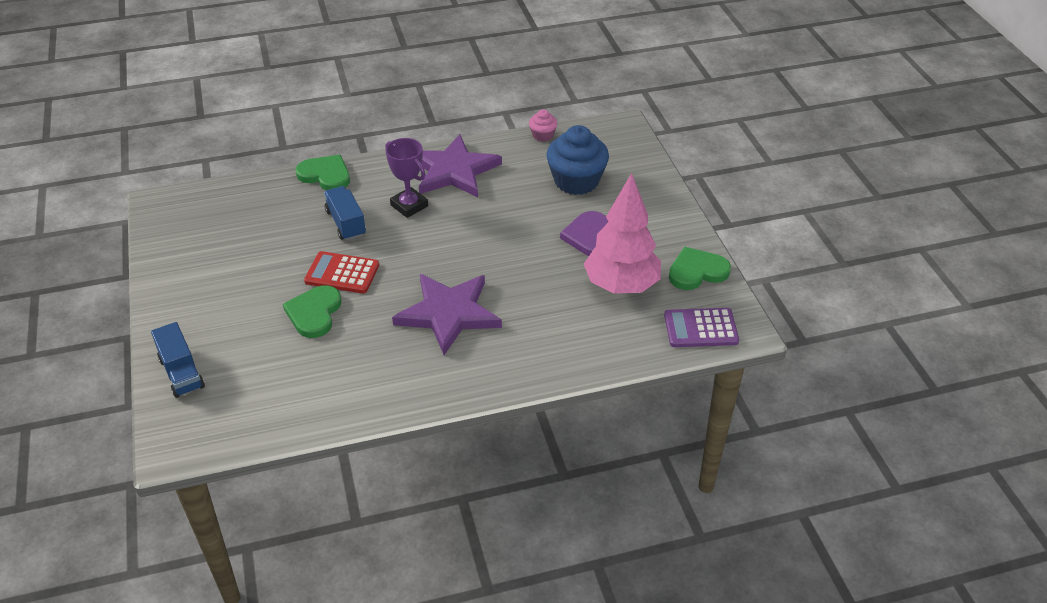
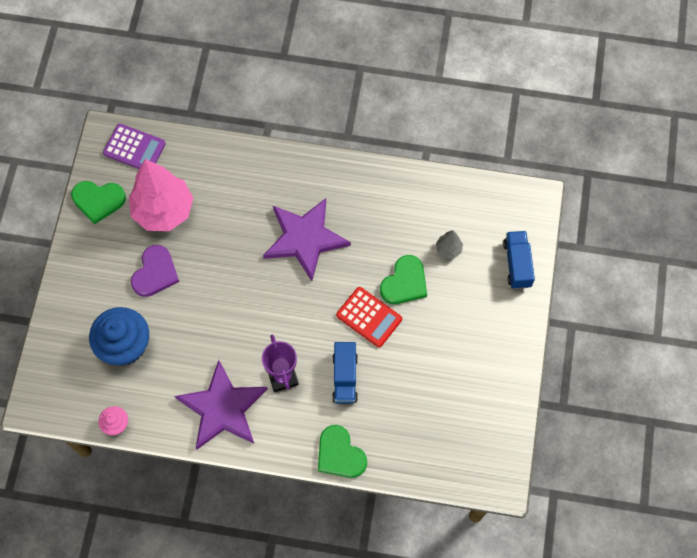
camera: 155 degrees left, 25 degrees up
none -> grey tree [436,230,463,258]

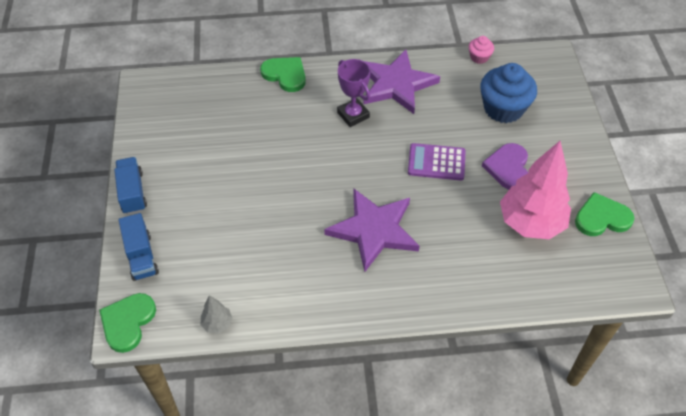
camera: 165 degrees right, 15 degrees down
purple calculator [103,124,166,169] -> purple calculator moved to [408,143,466,180]
blue truck [332,342,358,404] -> blue truck moved to [114,157,147,214]
red calculator [336,287,402,348] -> none
green heart [380,255,427,304] -> green heart moved to [99,293,156,353]
grey tree [436,230,463,258] -> grey tree moved to [201,295,232,333]

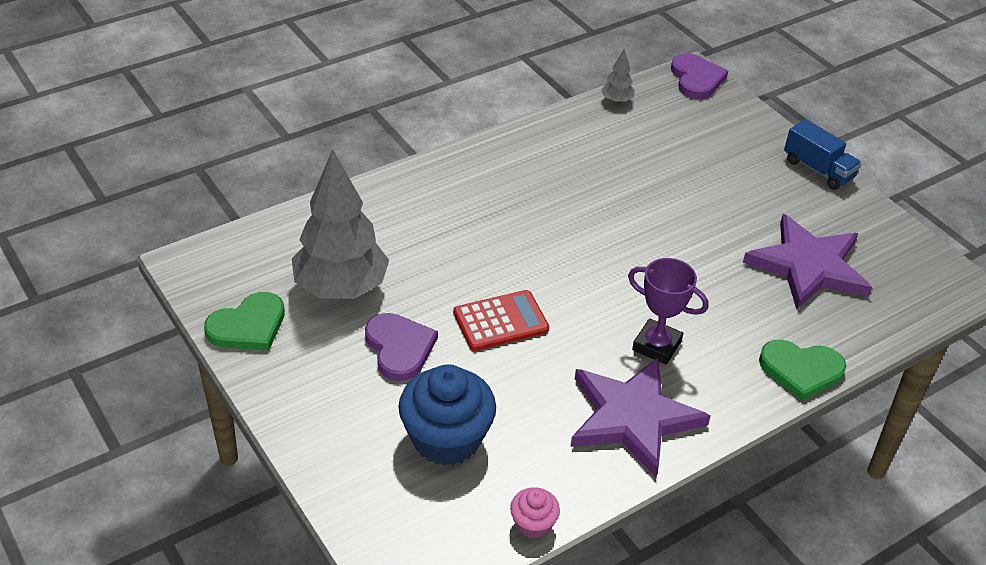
camera: 150 degrees right, 10 degrees down
green heart [99,293,156,353] -> purple heart [671,53,728,99]
blue truck [119,213,159,281] -> none
purple star [324,189,419,272] -> purple star moved to [743,214,872,309]
purple calculator [408,143,466,180] -> red calculator [453,290,549,351]
pink tree [500,141,571,239] -> grey tree [292,149,389,299]

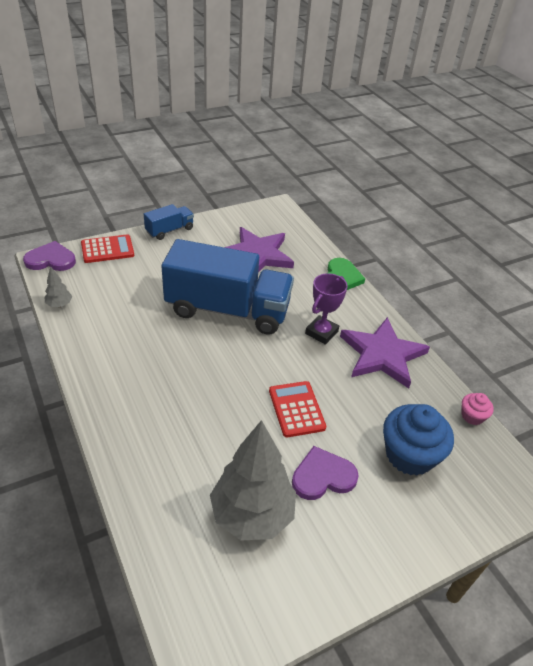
camera: 85 degrees left, 0 degrees up
green heart [204,292,285,350] -> none
none -> red calculator [81,234,134,263]
none -> blue truck [161,239,294,335]

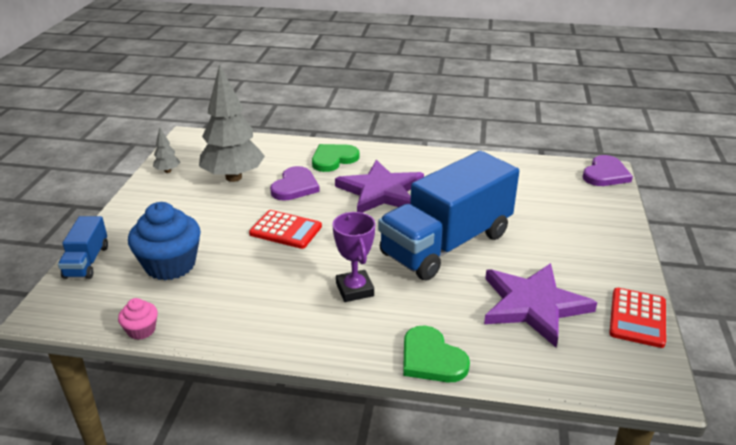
camera: 130 degrees right, 10 degrees down
grey tree [45,266,72,307] -> grey tree moved to [153,127,180,173]
red calculator [81,234,134,263] -> red calculator moved to [609,288,666,348]
blue truck [144,204,194,240] -> blue truck moved to [58,216,108,279]
purple heart [292,446,359,500] -> purple heart moved to [270,166,320,201]
purple star [340,317,430,388] -> purple star moved to [335,160,424,213]
none -> green heart [312,144,360,172]

